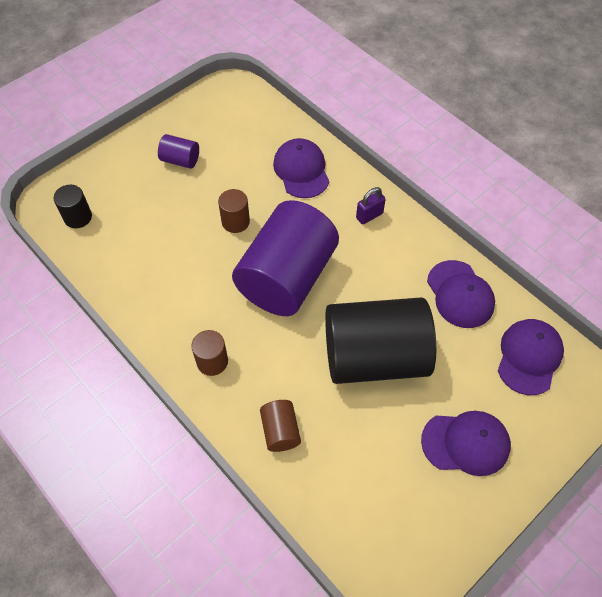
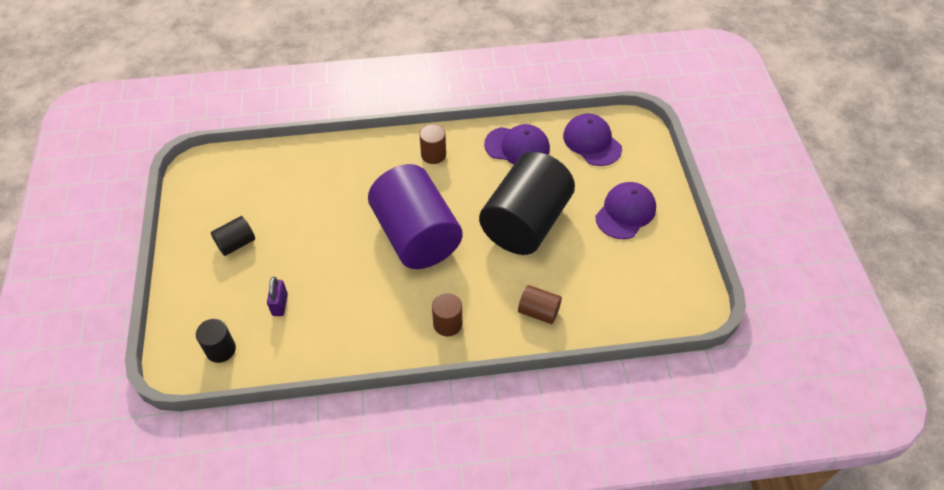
camera: 55 degrees left, 5 degrees down
purple cylinder [158,134,199,169] -> black cylinder [211,216,255,256]
brown cylinder [218,189,250,233] -> brown cylinder moved to [420,124,446,164]
purple cap [273,138,329,198] -> none
purple padlock [356,187,386,224] -> purple padlock moved to [267,277,288,316]

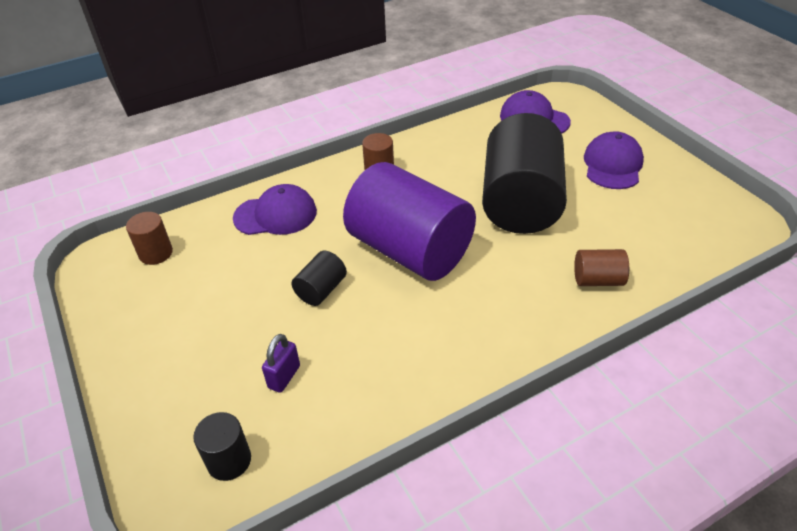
camera: 20 degrees left, 10 degrees down
black cylinder [211,216,255,256] -> black cylinder moved to [292,251,347,306]
purple padlock [267,277,288,316] -> purple padlock turned 45 degrees clockwise [262,334,300,393]
brown cylinder [432,293,462,336] -> brown cylinder moved to [126,212,173,265]
purple cap [484,124,550,164] -> purple cap moved to [233,184,317,235]

